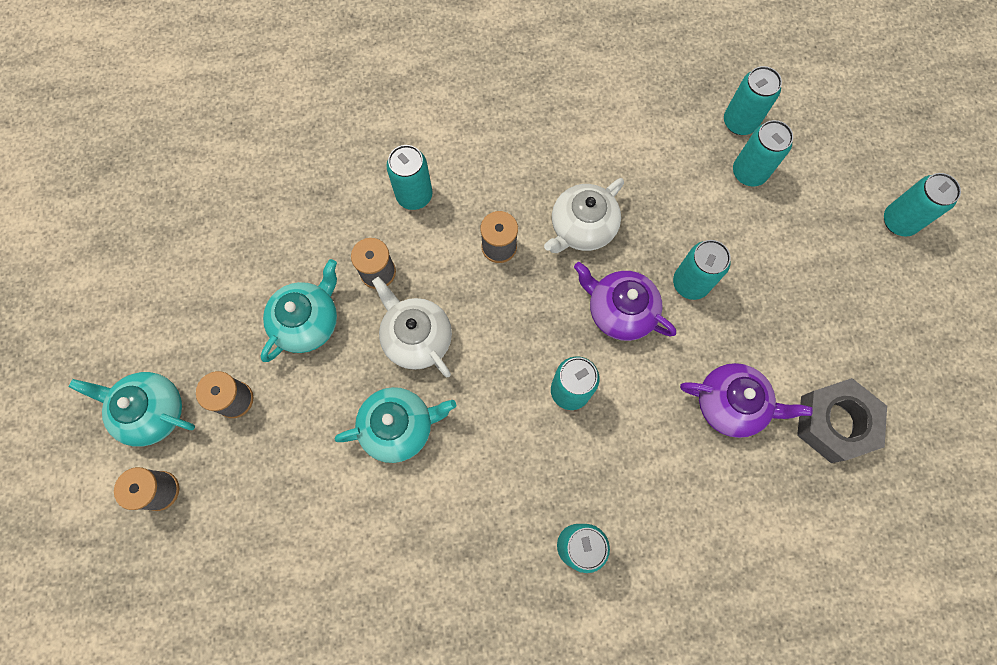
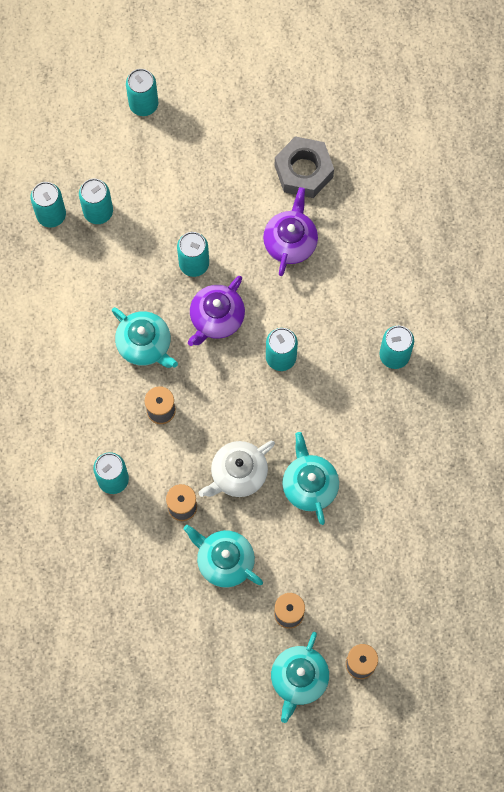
camera: 90 degrees left, 0 degrees up
white teapot [544,178,624,253] -> turquoise teapot [112,307,178,368]

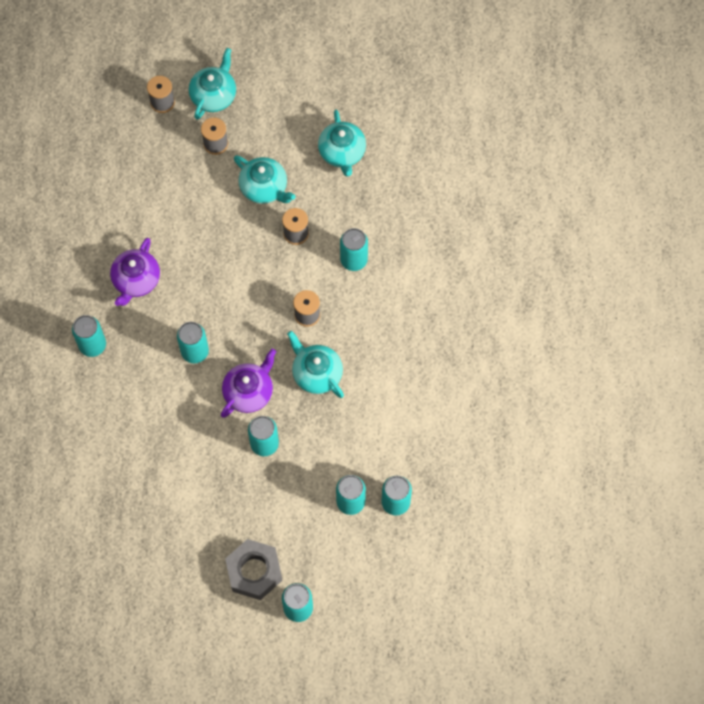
camera: 175 degrees left, 5 degrees down
white teapot [199,441,275,497] -> none
purple teapot [263,187,318,276] -> purple teapot moved to [110,238,160,306]
grey nut [275,137,334,198] -> grey nut moved to [225,539,282,600]
turquoise teapot [282,432,339,525] -> turquoise teapot moved to [318,109,366,177]

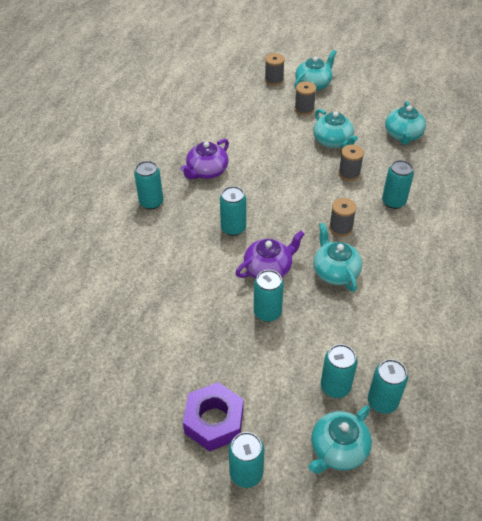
camera: 20 degrees right, 20 degrees down
grey nut [225,539,282,600] -> purple nut [183,382,243,451]
none -> turquoise teapot [308,405,372,474]

